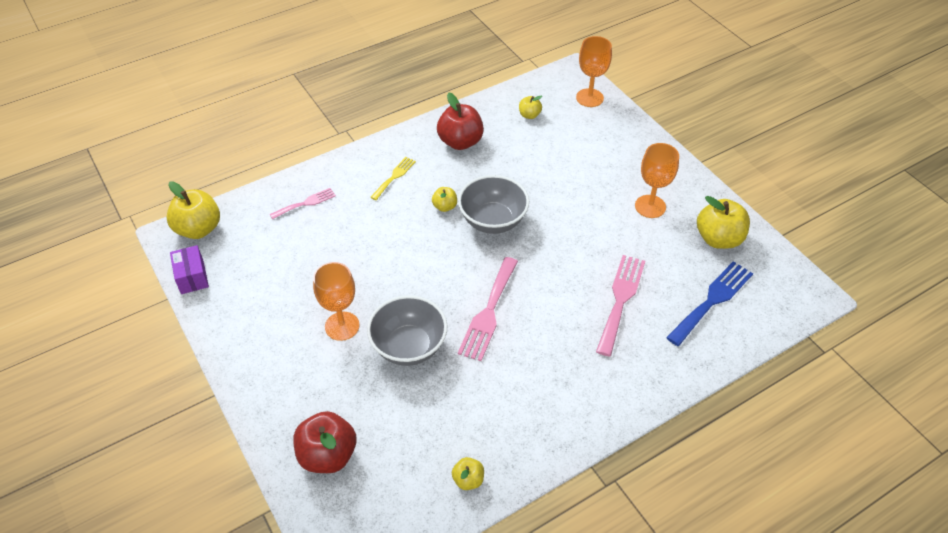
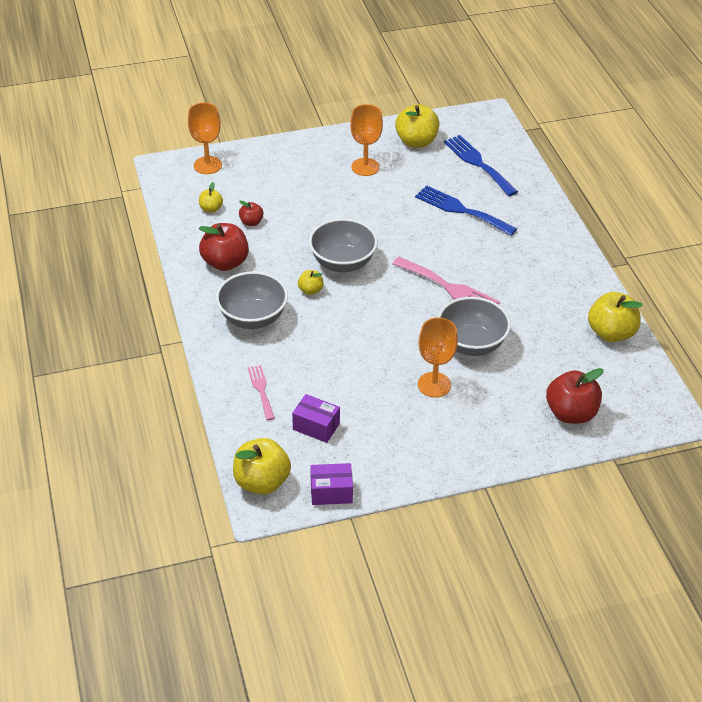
camera: 75 degrees left, 5 degrees down
yellow fork [371,157,416,200] -> grey bowl [216,271,288,329]
yellow apple [452,457,484,490] -> yellow apple [588,292,643,342], size x1.93
pink fork [596,255,645,357] -> blue fork [415,185,517,236]
none -> red apple [239,200,263,226]
none -> purple box [292,394,340,443]

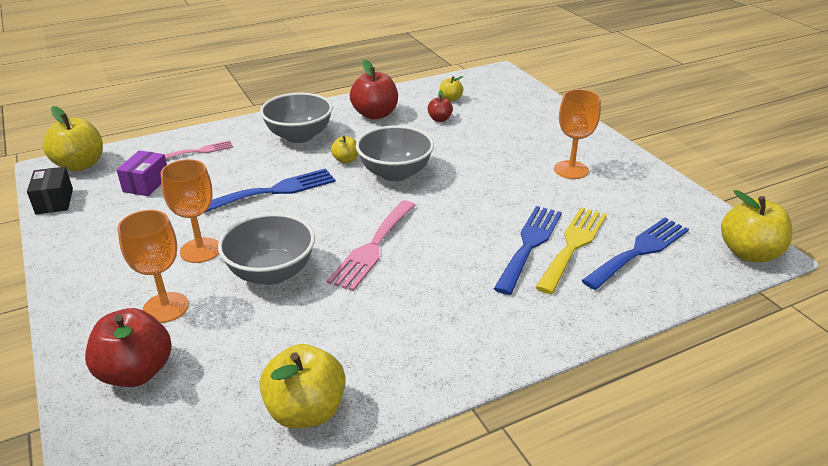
camera: 80 degrees right, 10 degrees down
orange goblet [188,103,222,174] -> orange goblet moved to [118,210,189,323]
purple box [310,463,353,505] -> black box [27,167,73,214]
yellow apple [395,104,440,148] -> yellow apple moved to [721,190,792,262]
none -> blue fork [204,168,336,213]
none -> yellow fork [535,207,607,294]

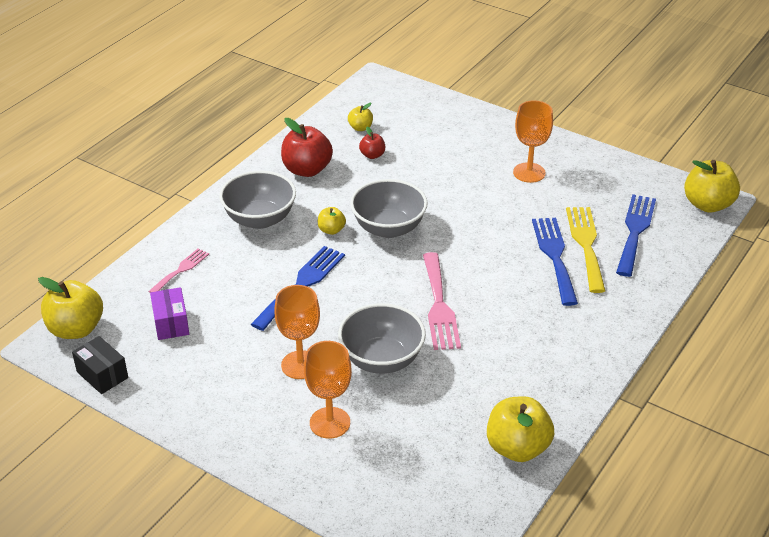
camera: 30 degrees left, 5 degrees up
red apple [85,308,172,387] -> none

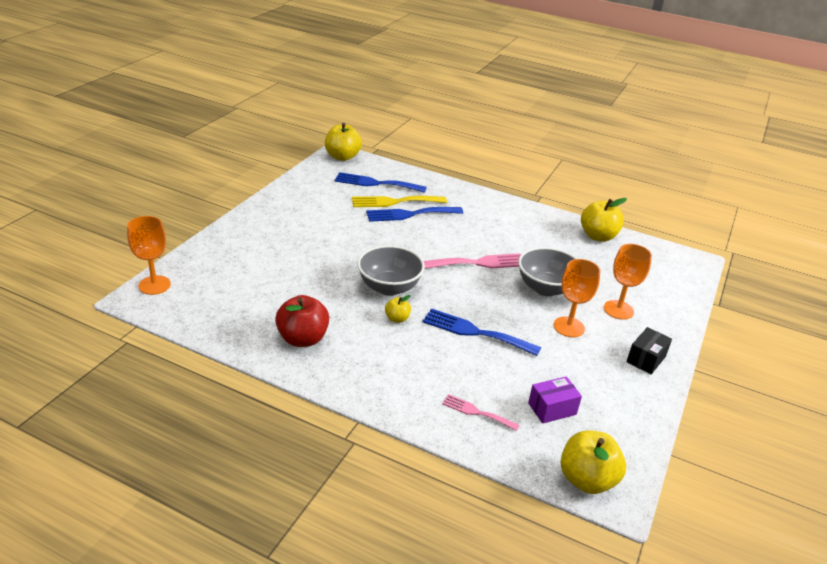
camera: 100 degrees left, 5 degrees down
black box [72,336,128,394] -> black box moved to [626,327,672,374]
grey bowl [219,171,296,229] -> none
yellow apple [348,103,373,131] -> none
red apple [359,127,385,159] -> none
orange goblet [513,100,553,183] -> orange goblet moved to [127,216,171,295]

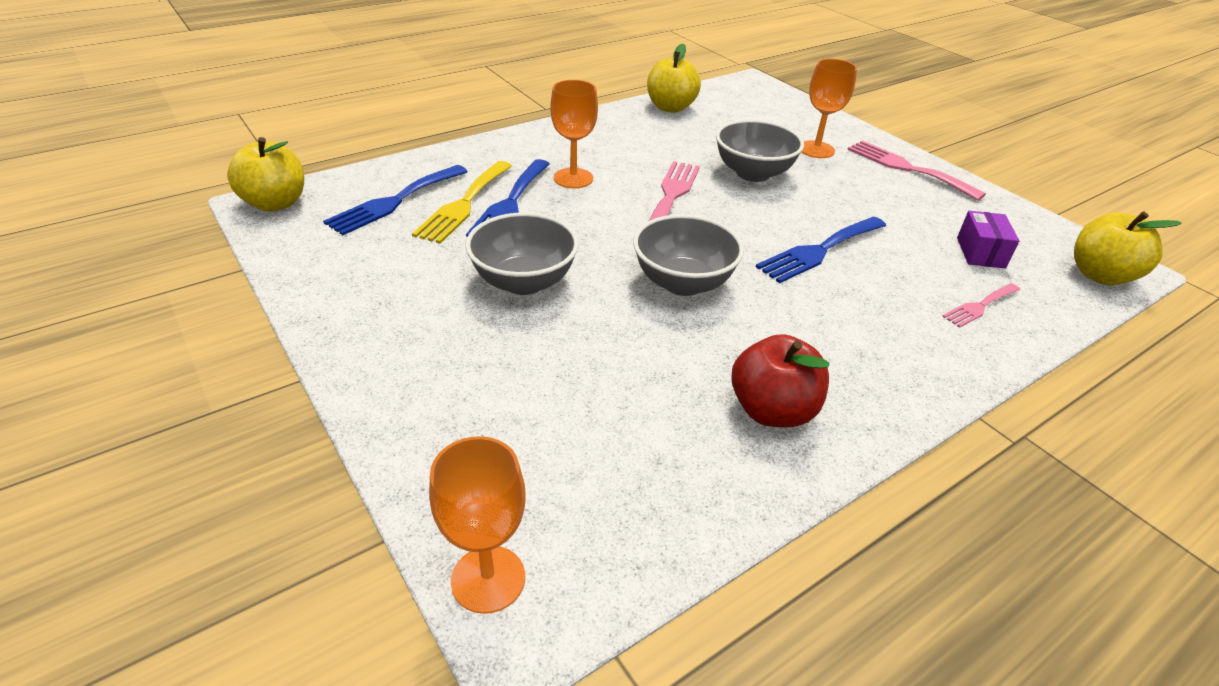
camera: 60 degrees left, 5 degrees up
yellow apple [385,295,411,323] -> none
orange goblet [553,259,600,337] -> orange goblet moved to [550,80,598,189]
black box [626,327,672,374] -> pink fork [847,141,986,201]
none -> grey bowl [465,213,579,295]

